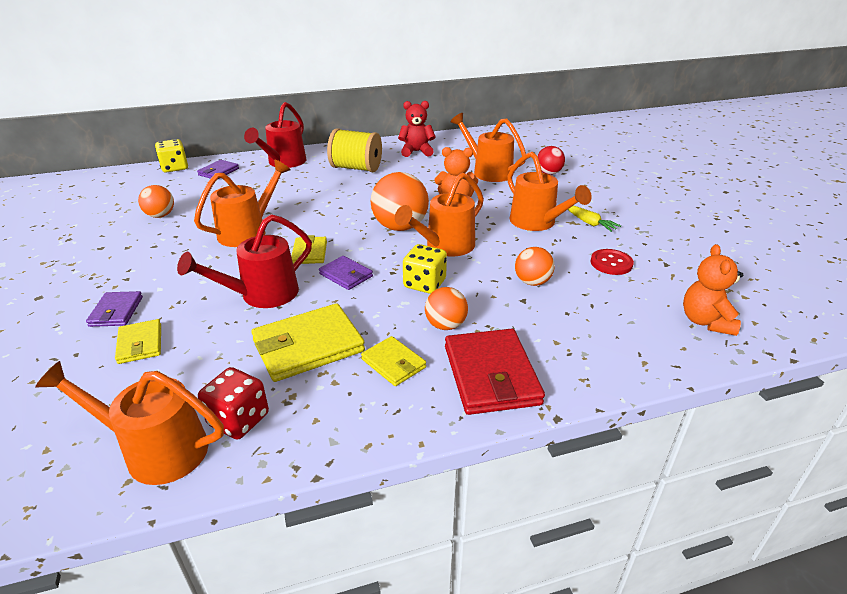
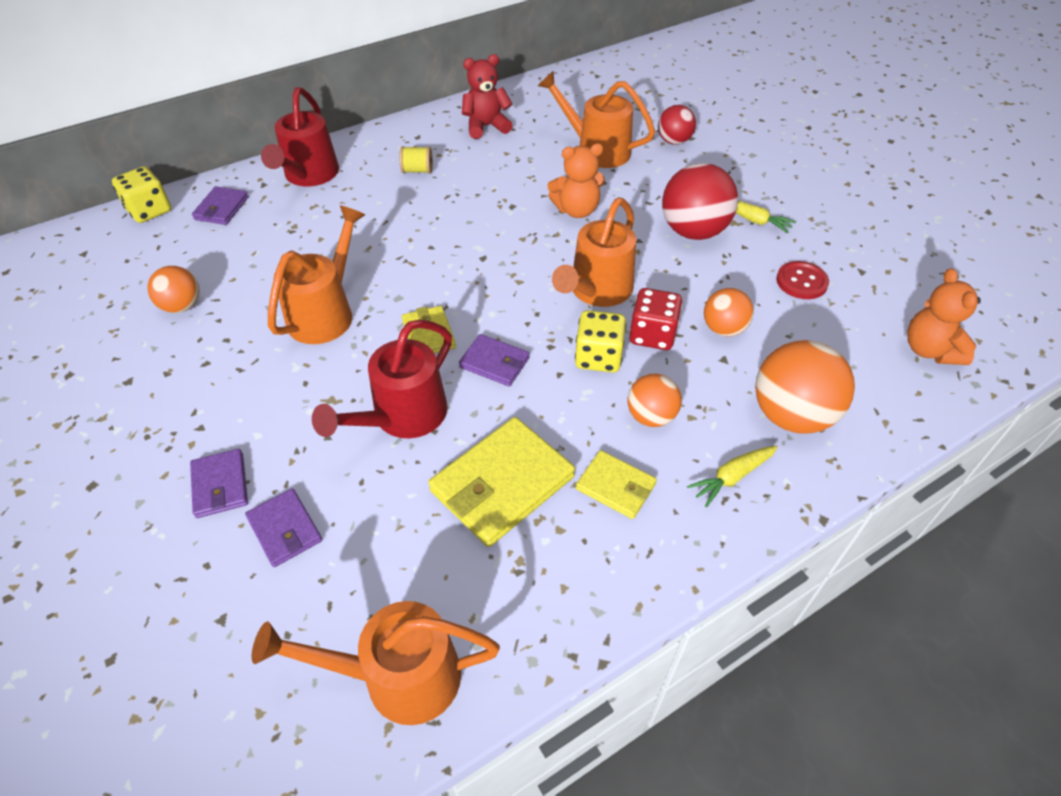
camera: 15 degrees left, 15 degrees up
yellow wallet [115,319,161,364] -> purple wallet [245,488,322,567]
red dice [198,367,269,440] -> red dice moved to [629,288,682,350]
yellow spool [327,128,382,172] -> yellow spool [399,146,433,173], size x0.47
orange ball [371,172,429,231] -> orange ball moved to [755,340,855,433]
red wallet [445,329,545,415] -> yellow carrot [687,446,778,507]
orange watering can [507,152,592,231] -> red ball [662,163,738,240]

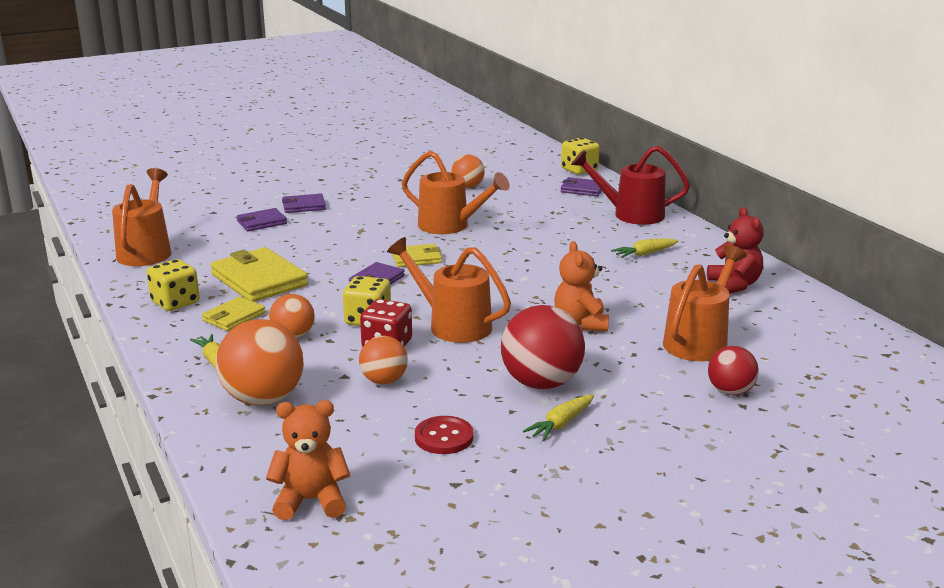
camera: 95 degrees right, 25 degrees down
red watering can [312,319,452,438] -> none
yellow spool [399,146,433,173] -> yellow carrot [611,239,678,258]
none -> yellow dice [147,259,200,311]

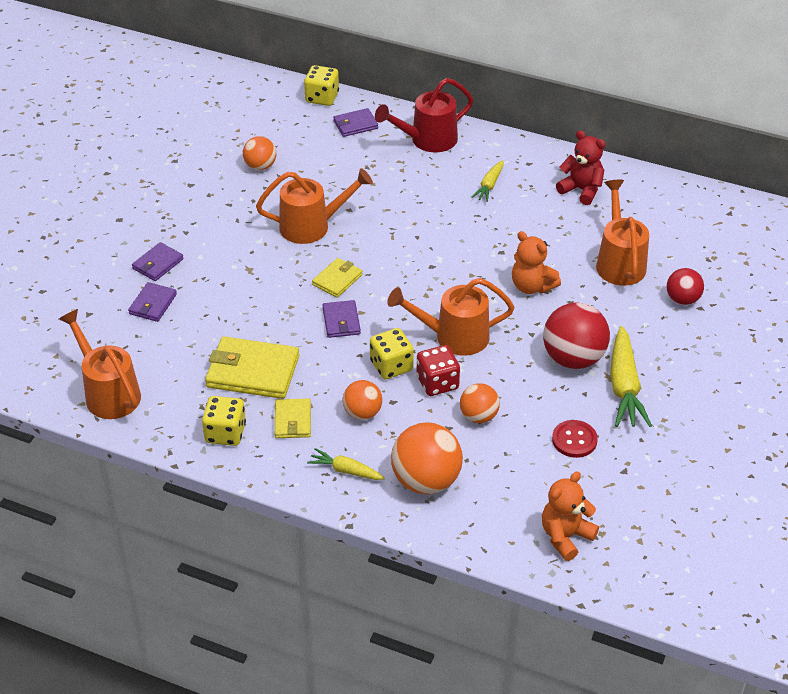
camera: 40 degrees left, 20 degrees up
yellow carrot [523,395,594,442] -> yellow carrot [610,326,652,427], size x1.79

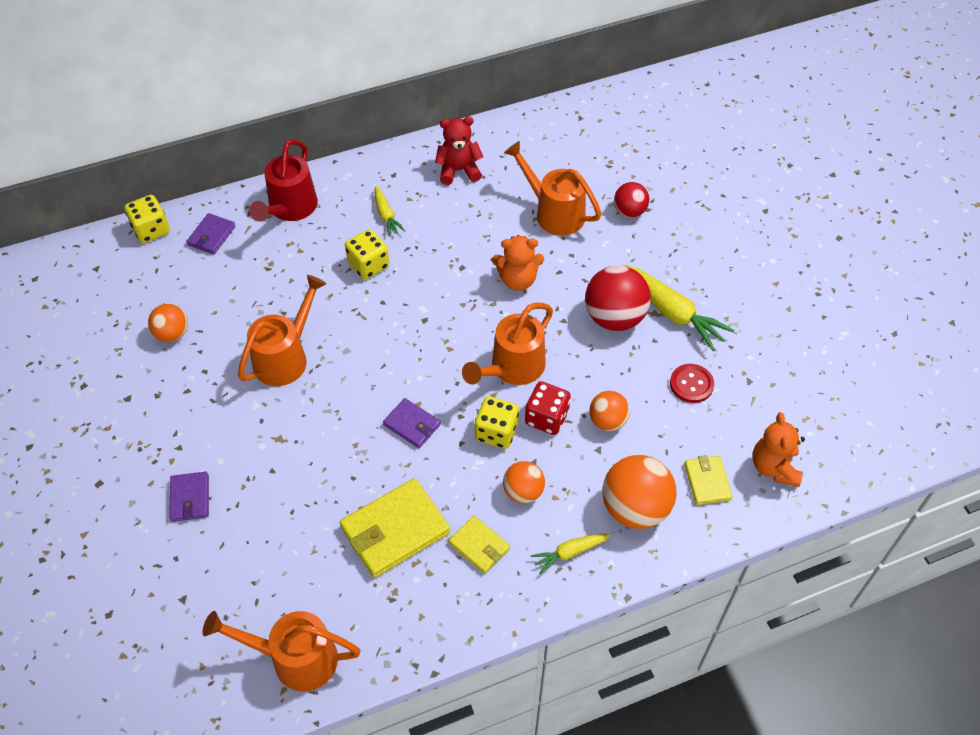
camera: 45 degrees left, 10 degrees up
purple wallet [128,282,177,322] -> none
yellow dice [202,396,246,446] -> yellow dice moved to [345,229,389,280]
yellow wallet [312,258,363,298] -> yellow wallet moved to [684,455,733,505]

